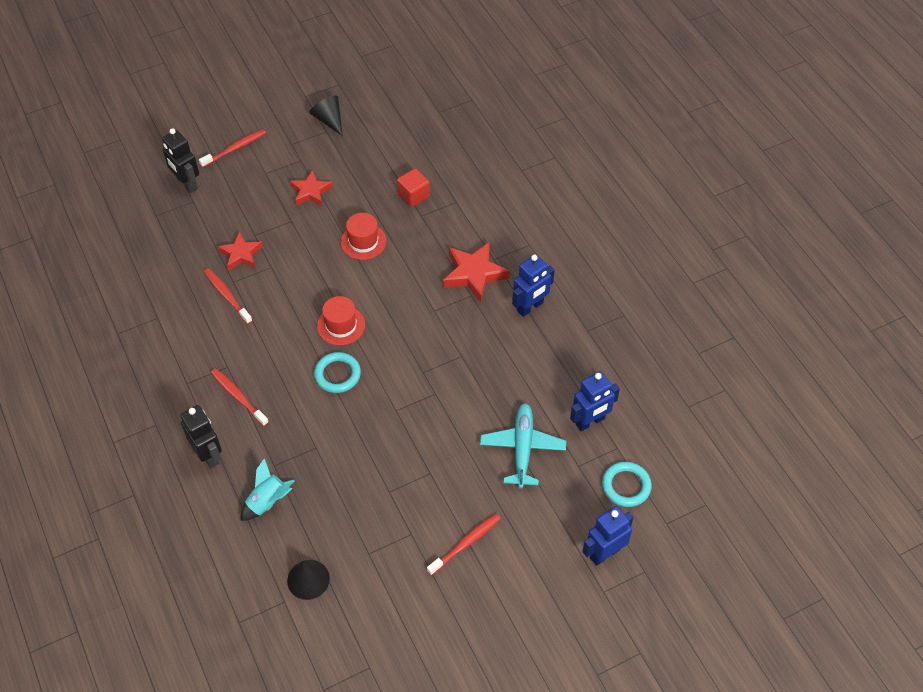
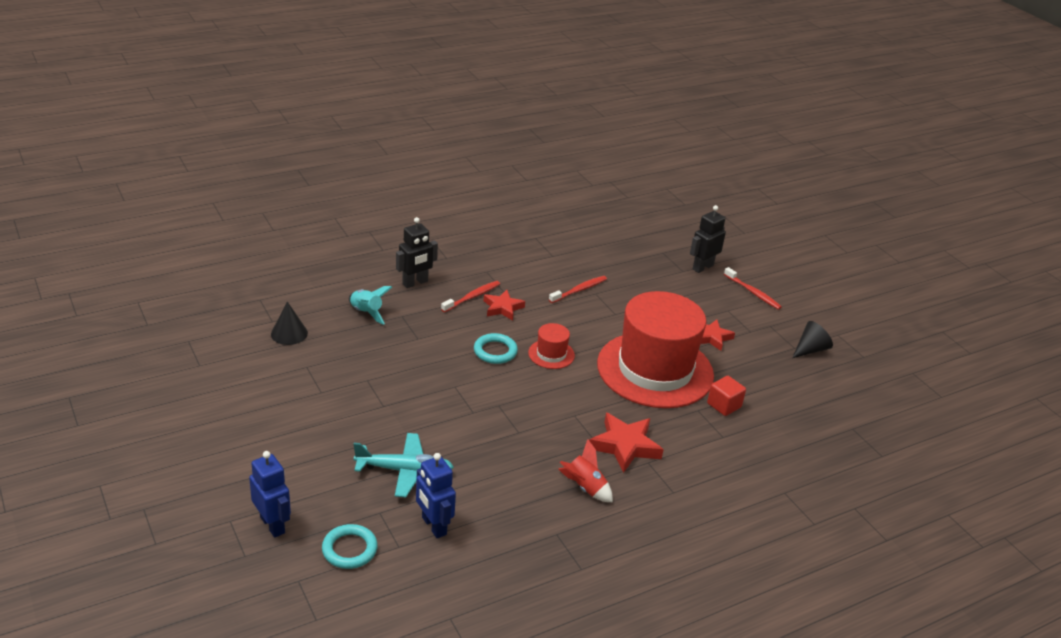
camera: 85 degrees right, 20 degrees down
red star [218,232,263,271] -> red star moved to [484,290,525,321]
red hat [340,213,387,260] -> red hat [597,291,714,408], size x2.50
red toothbrush [427,514,501,576] -> none
blue robot [512,254,555,317] -> red rocket [558,439,613,502]

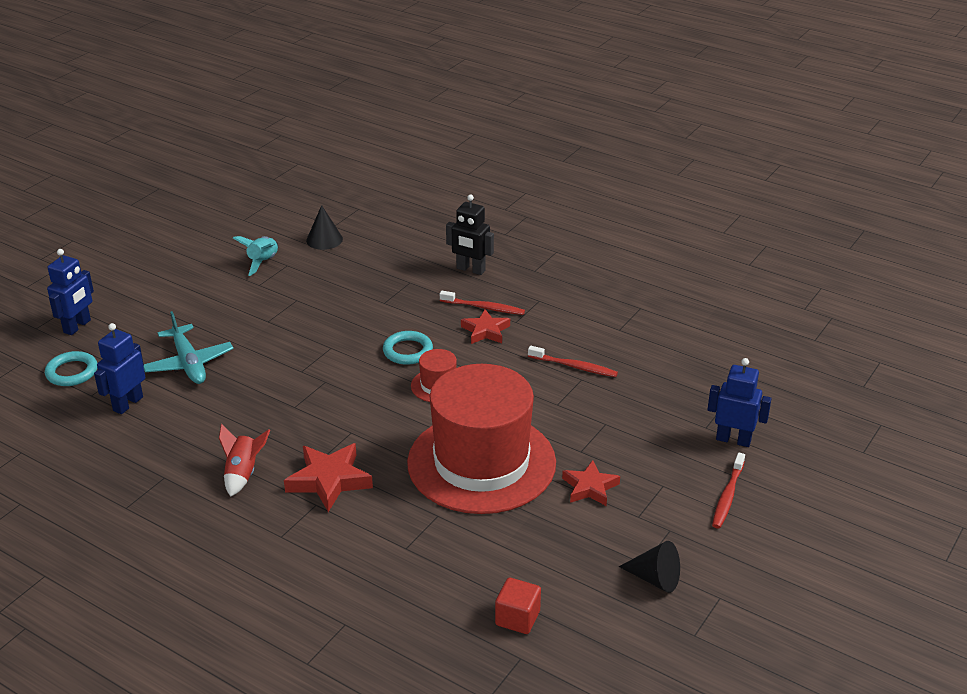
camera: 65 degrees right, 0 degrees up
turquoise rocket [349,286,392,325] -> turquoise rocket moved to [233,236,278,276]
black robot [690,205,726,273] -> blue robot [707,358,772,447]
red cube [707,376,746,416] -> red cube moved to [495,577,541,634]

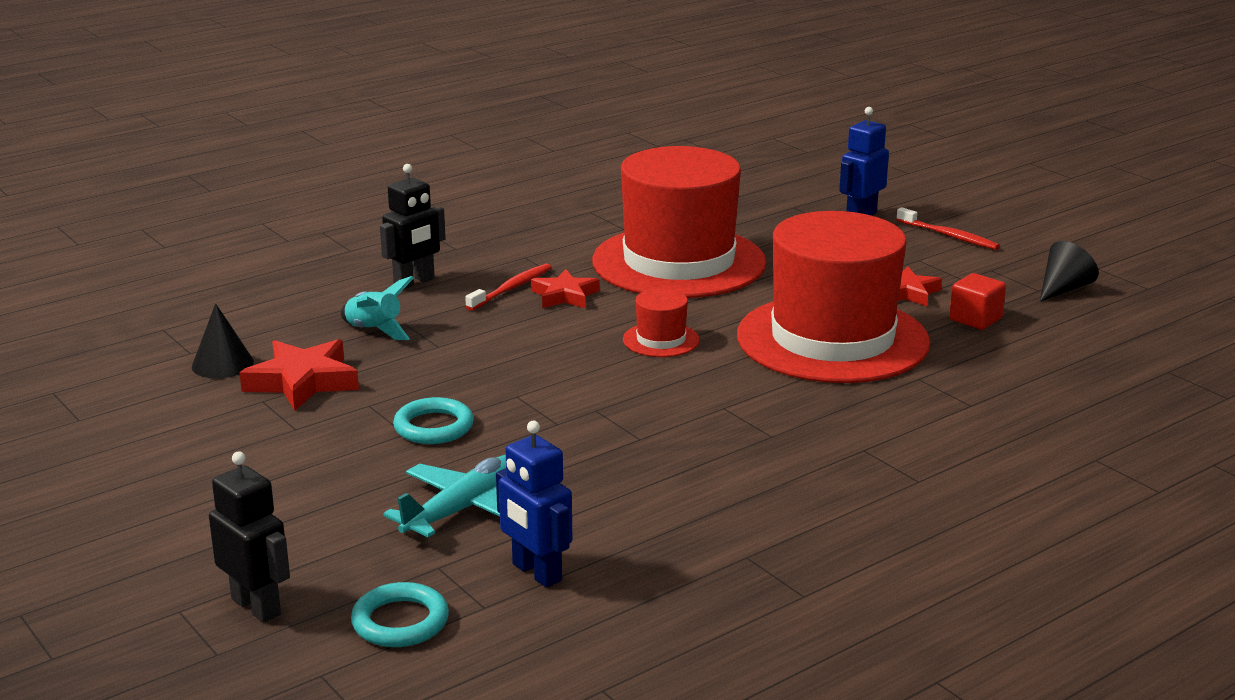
camera: 70 degrees left, 10 degrees down
blue robot [47,249,94,335] -> black robot [209,451,290,623]
turquoise plane [143,311,233,384] -> turquoise plane turned 45 degrees counterclockwise [383,455,506,537]
red rocket [219,424,270,497] -> none
turquoise rocket [233,236,278,276] -> turquoise rocket moved to [341,276,414,340]
red star [284,443,373,512] -> red star moved to [239,339,359,411]
turquoise ring [383,331,433,365] -> turquoise ring moved to [393,397,474,444]
red cube [495,577,541,634] -> red cube moved to [949,273,1006,330]
red toothbrush [528,346,618,377] -> red hat [592,146,766,298]

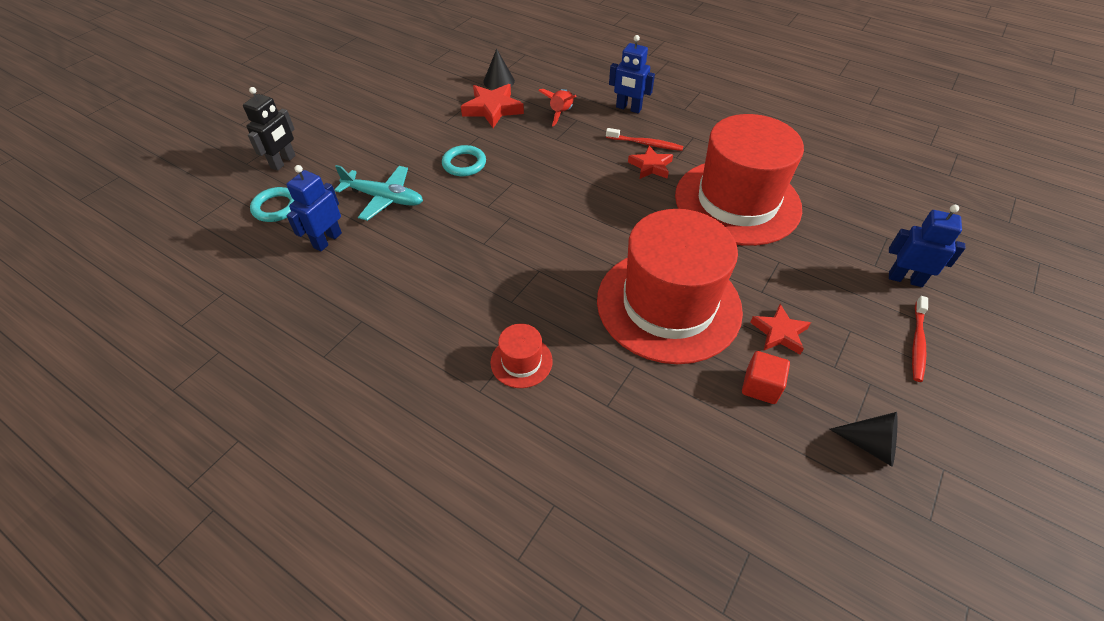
camera: 70 degrees right, 25 degrees up
turquoise rocket [341,276,414,340] -> red rocket [538,89,577,127]
black robot [380,164,446,290] -> blue robot [609,35,655,113]
red hat [623,289,700,357] -> red hat moved to [490,324,553,388]

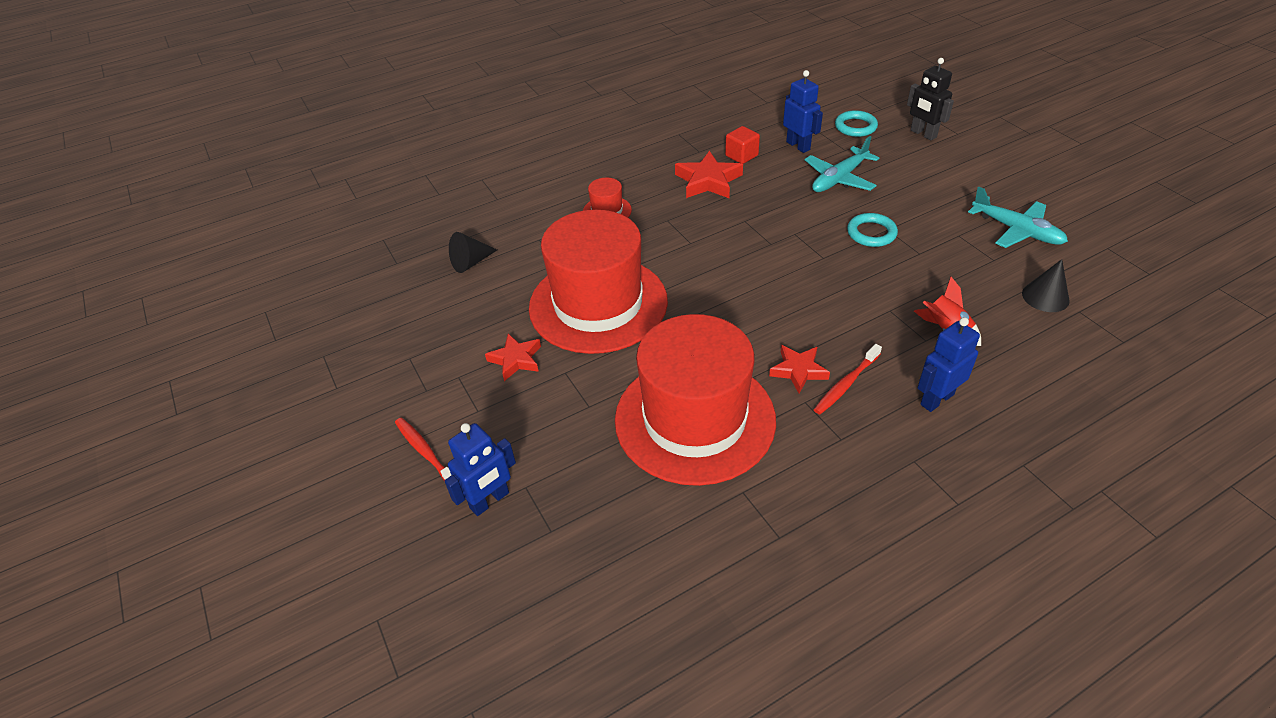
camera: 120 degrees right, 5 degrees down
red star [461,84,524,128] -> red star moved to [675,151,743,198]
red cube [742,351,790,404] -> red cube moved to [725,126,760,164]
black cone [830,412,898,466] -> black cone moved to [449,232,497,273]
none -> turquoise plane [968,187,1068,248]

